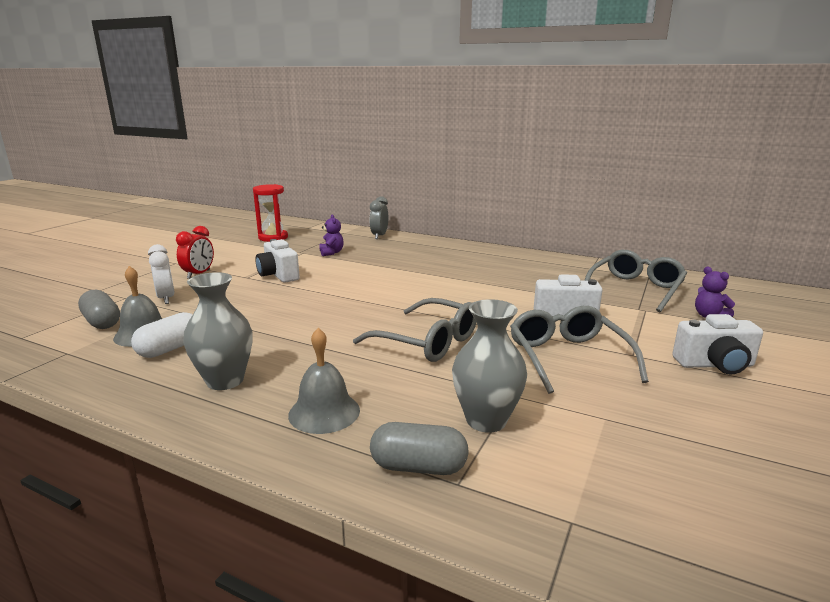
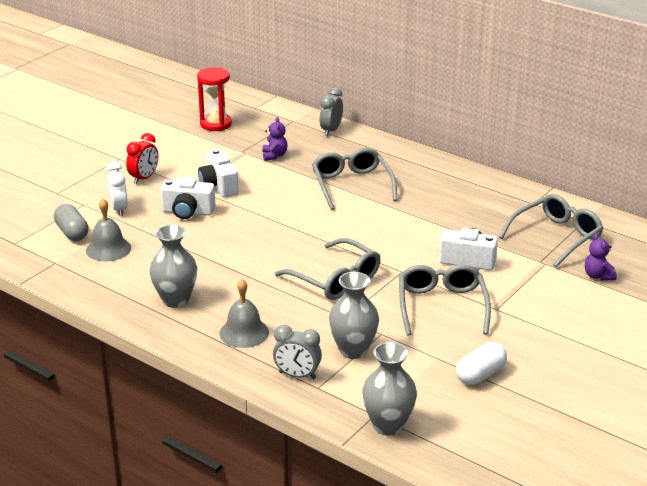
camera: 10 degrees right, 10 degrees up
white capsule [131,312,193,358] -> white capsule moved to [456,342,507,385]
grey capsule [370,422,469,475] -> grey clock [273,325,322,379]
white camera [672,314,763,375] -> white camera moved to [161,177,215,219]
none -> grey glasses [312,148,398,210]
none -> grey vase [362,342,417,436]

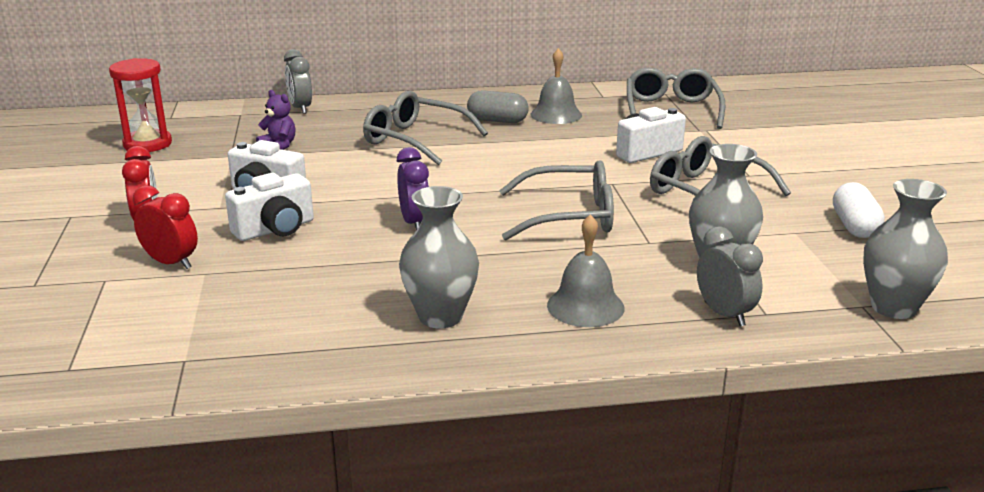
camera: 45 degrees left, 5 degrees down
grey capsule [54,204,89,241] -> grey capsule moved to [467,90,529,123]
grey bell [86,199,131,262] -> grey bell moved to [531,48,582,124]
white clock [106,161,128,216] -> red clock [133,185,198,269]
grey clock [273,325,322,379] -> grey clock turned 90 degrees counterclockwise [697,226,763,326]
purple teddy bear [585,234,617,281] -> none
none -> purple clock [397,147,429,230]

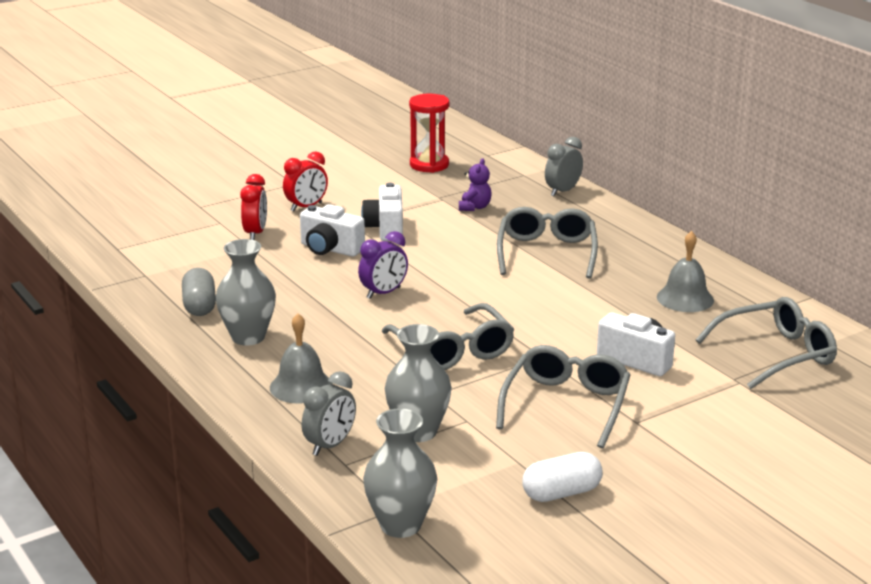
camera: 65 degrees right, 0 degrees up
grey capsule [467,90,529,123] -> grey capsule moved to [182,268,216,316]

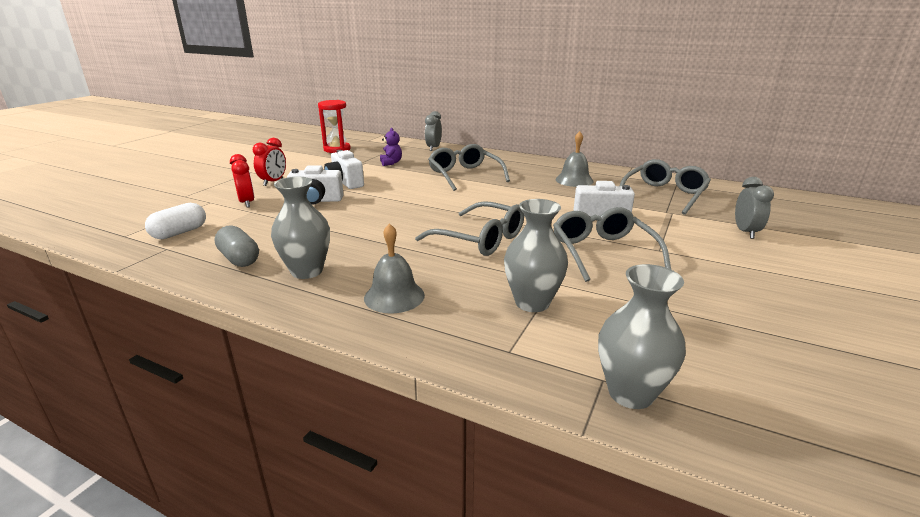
camera: 30 degrees left, 0 degrees up
grey clock [302,371,356,456] -> grey clock moved to [735,177,774,239]
purple clock [358,231,408,299] -> none
white capsule [522,452,603,502] -> white capsule moved to [145,203,206,239]

